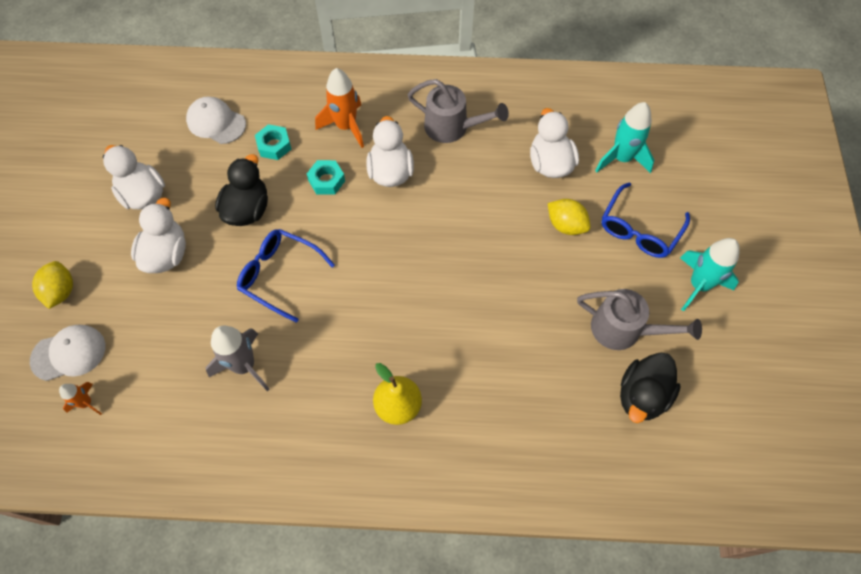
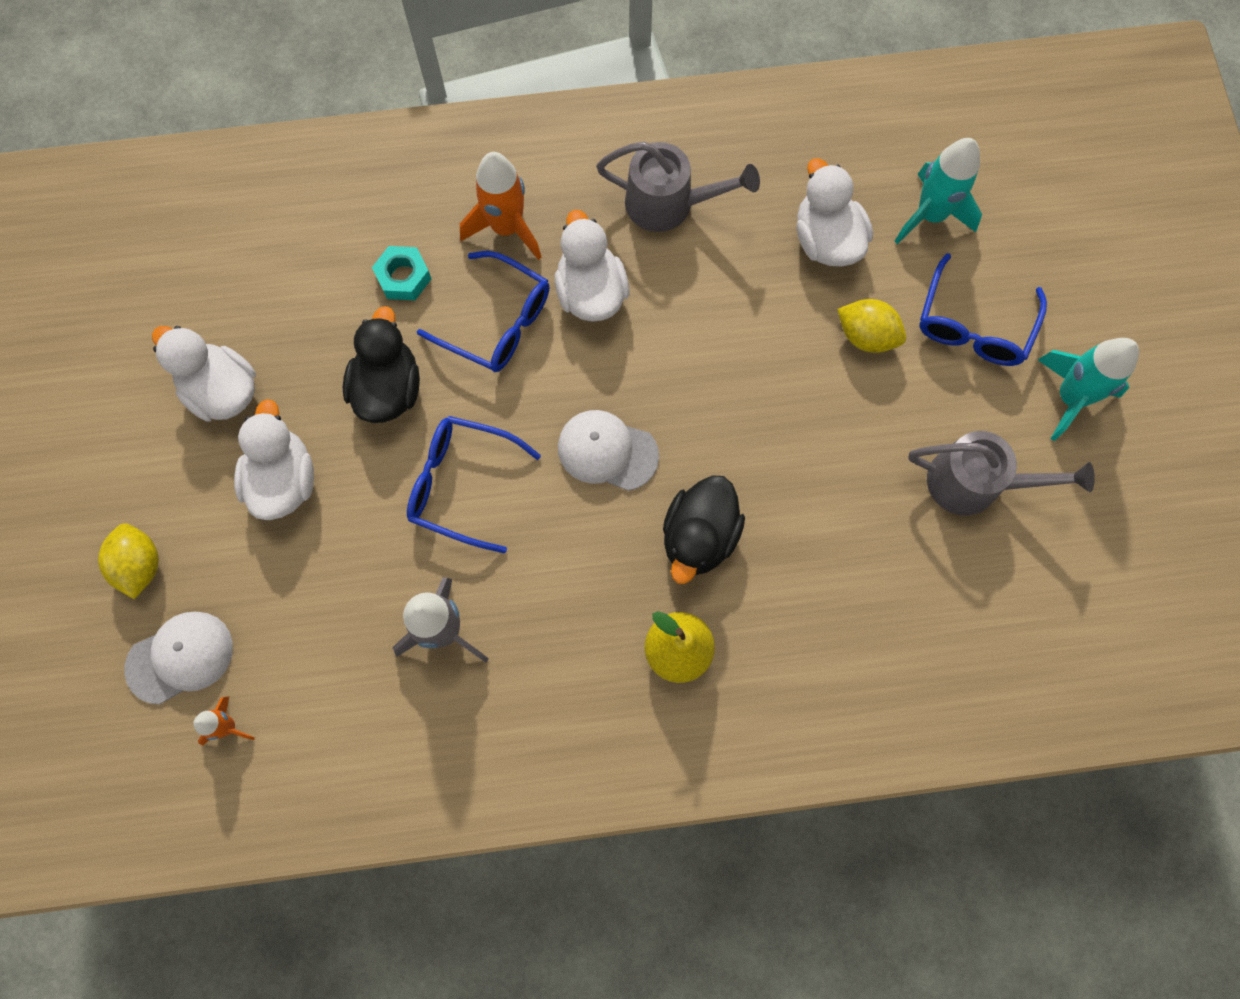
camera: 10 degrees left, 10 degrees up
white cap [186,97,246,144] -> white cap moved to [558,410,659,491]
turquoise nut [307,160,345,195] -> blue glasses [417,251,549,372]
black duck [620,352,681,423] -> black duck moved to [663,475,745,584]

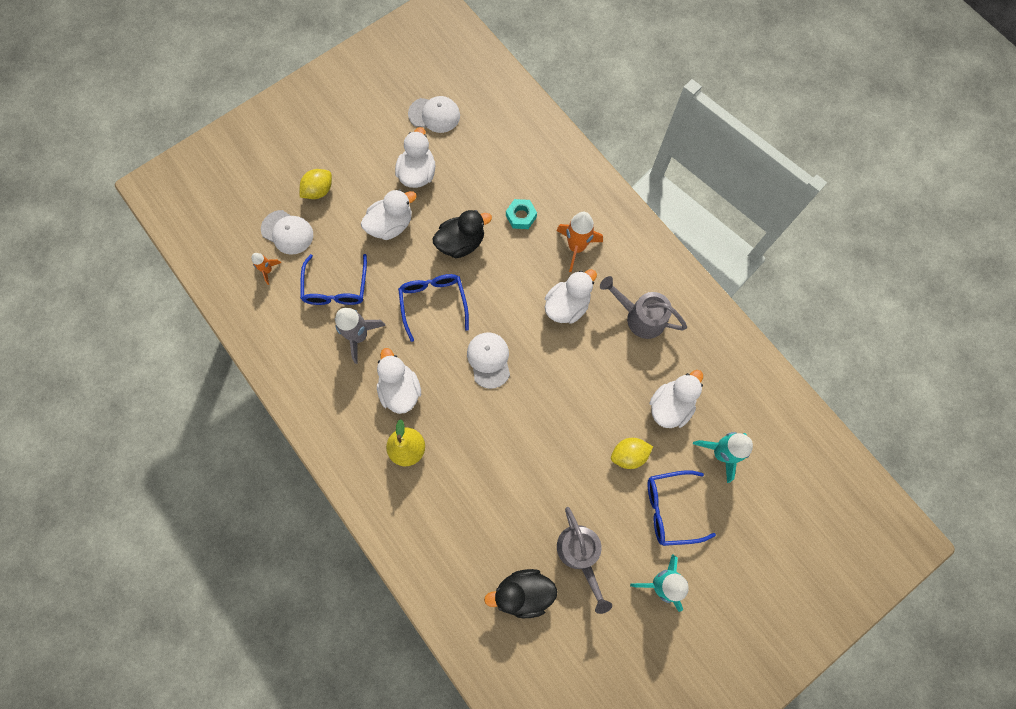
camera: 60 degrees right, 0 degrees up
blue glasses [417,251,549,372] -> blue glasses moved to [300,254,367,305]
grey watering can [596,142,760,232] -> grey watering can turned 135 degrees clockwise [600,276,687,339]
black duck [663,475,745,584] -> black duck moved to [484,569,557,618]
yellow lemon [837,299,906,353] -> yellow lemon turned 75 degrees clockwise [611,438,653,469]
none -> white duck [377,348,421,414]
none -> white cap [408,96,460,133]

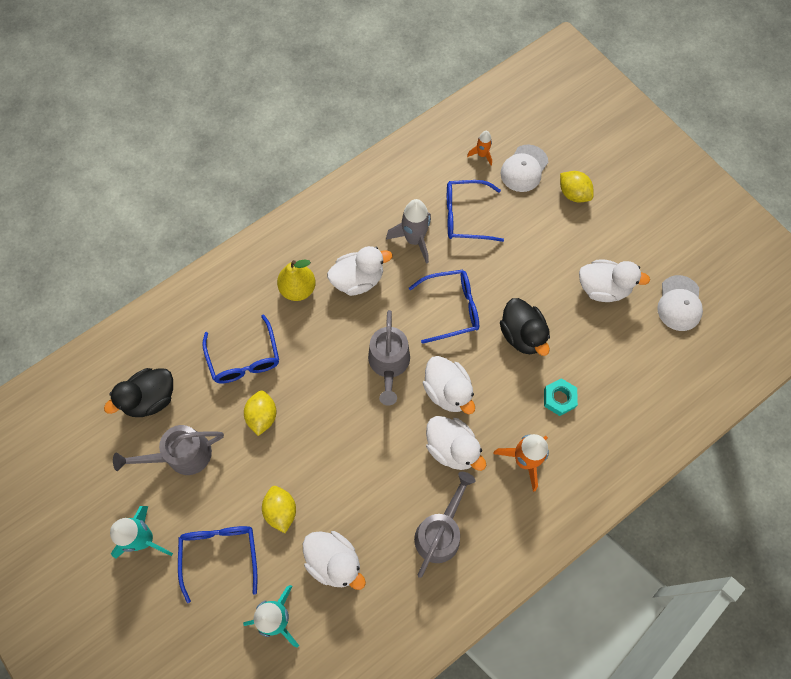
camera: 90 degrees right, 5 degrees down
white duck [361,189,417,240] -> white duck moved to [423,356,475,414]
white cap [467,332,510,389] -> grey watering can [368,310,410,406]
black duck [484,569,557,618] -> black duck turned 120 degrees counterclockwise [104,368,173,417]
none -> blue glasses [202,314,279,384]
none -> yellow lemon [244,390,276,436]

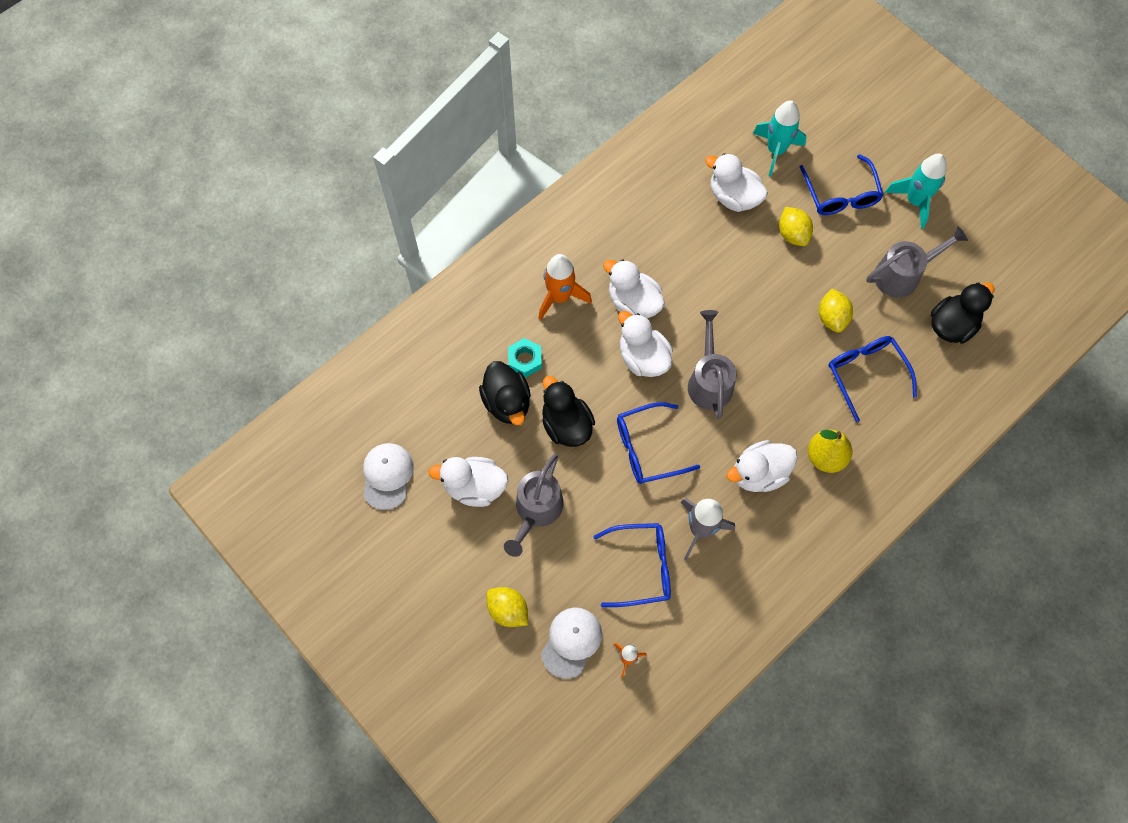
camera: 175 degrees right, 0 degrees up
grey watering can [414,472,476,578] -> grey watering can moved to [504,454,564,557]
none -> black duck [479,361,531,425]

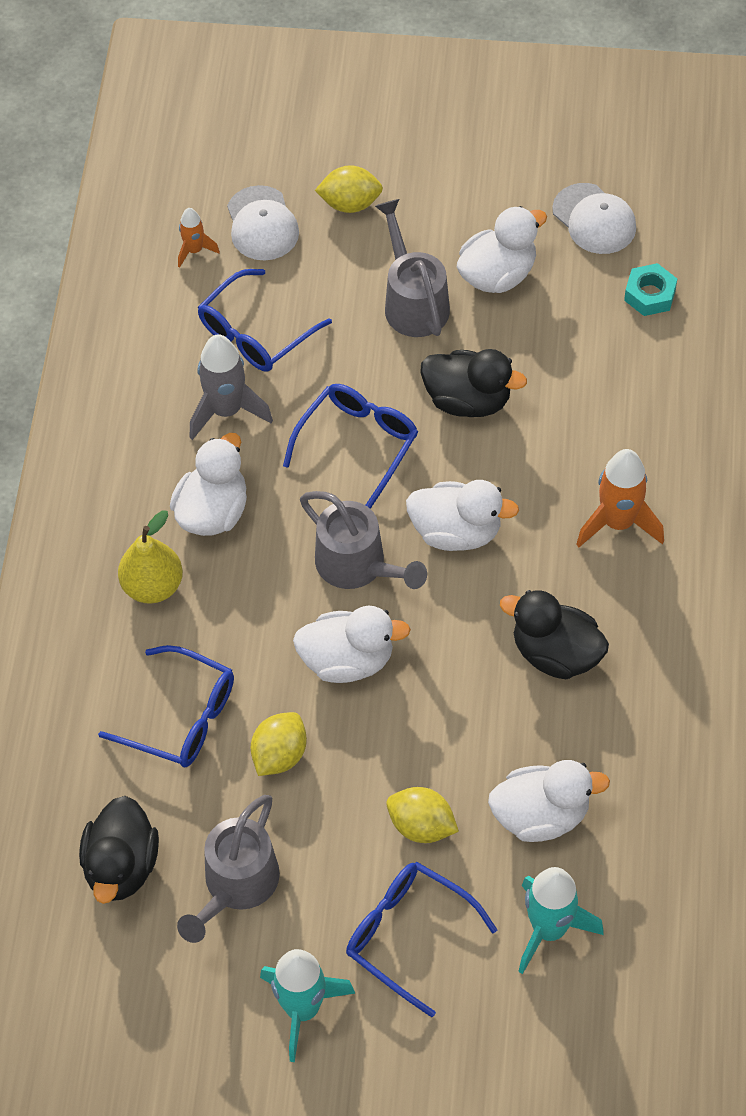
camera: 140 degrees right, 10 degrees down
black duck [479,361,531,425] -> black duck moved to [500,590,609,679]
turquoise nut [508,338,542,378] -> turquoise nut moved to [624,263,677,316]
white duck [603,259,665,318] -> white duck moved to [293,606,411,683]
yellow lemon [819,289,853,333] -> yellow lemon turned 75 degrees clockwise [251,712,307,776]

